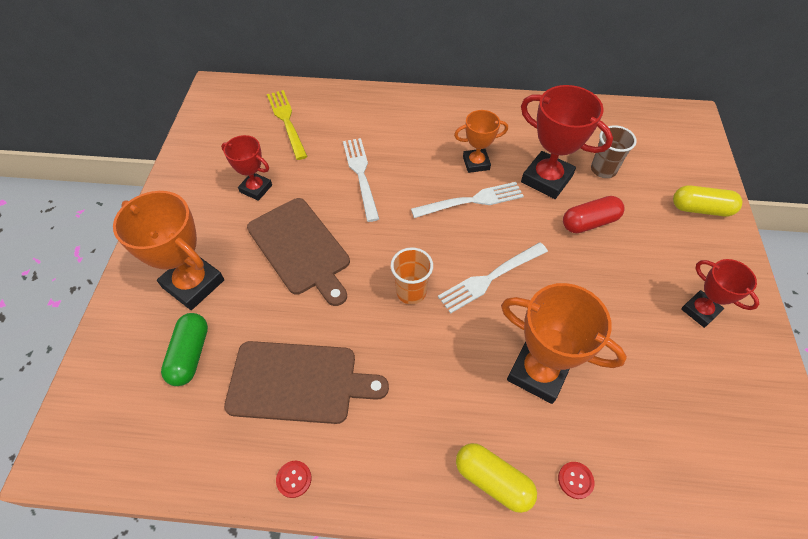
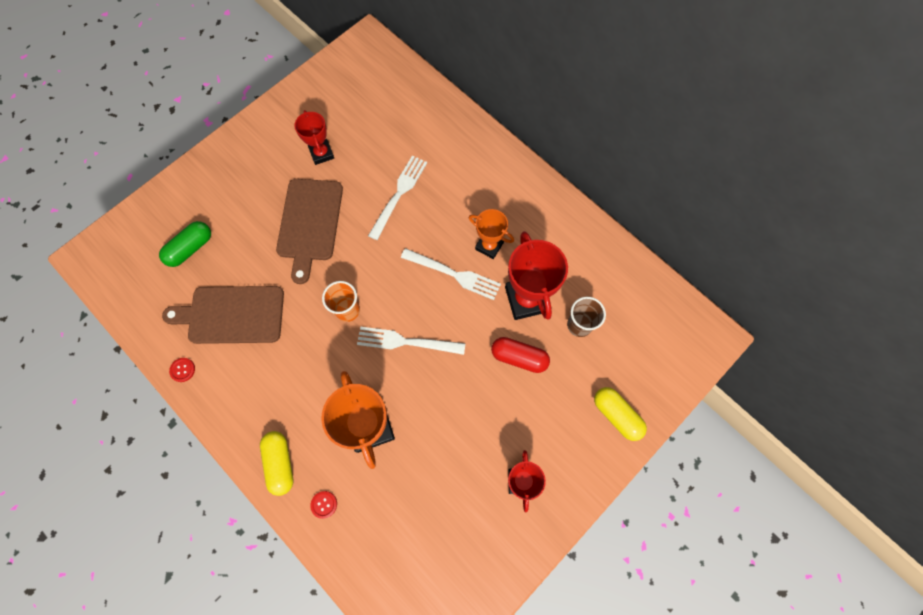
camera: 40 degrees right, 15 degrees up
orange trophy [113,191,224,310] -> none
brown cutting board [224,341,389,424] -> brown cutting board turned 135 degrees clockwise [162,286,284,344]
yellow fork [267,90,308,160] -> none

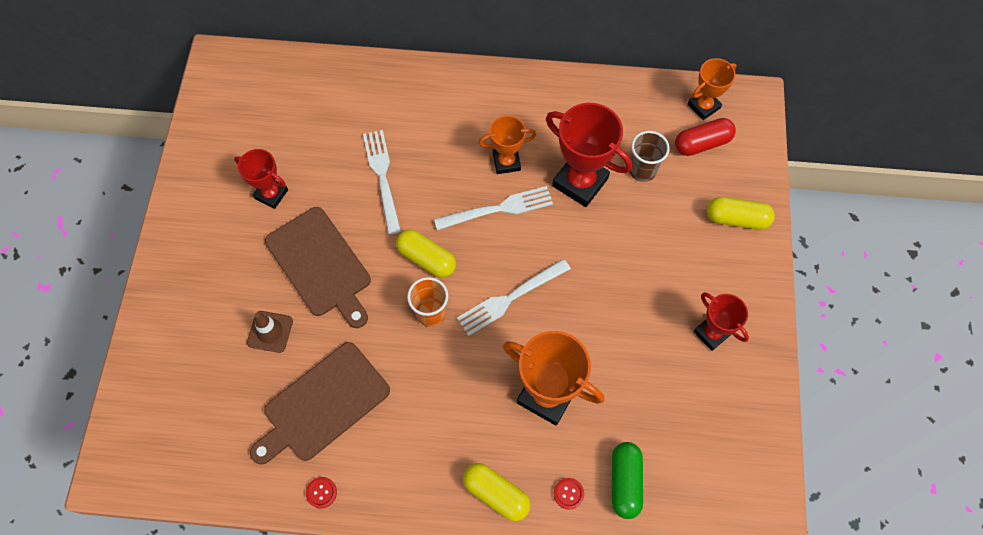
camera: 40 degrees left, 5 degrees down
green capsule [159,221,211,267] -> green capsule moved to [612,442,643,519]
red capsule [491,337,550,373] -> red capsule moved to [675,118,736,156]
none -> brown traffic cone [247,311,293,353]
none -> yellow capsule [396,230,456,278]
none -> orange trophy [687,58,737,120]

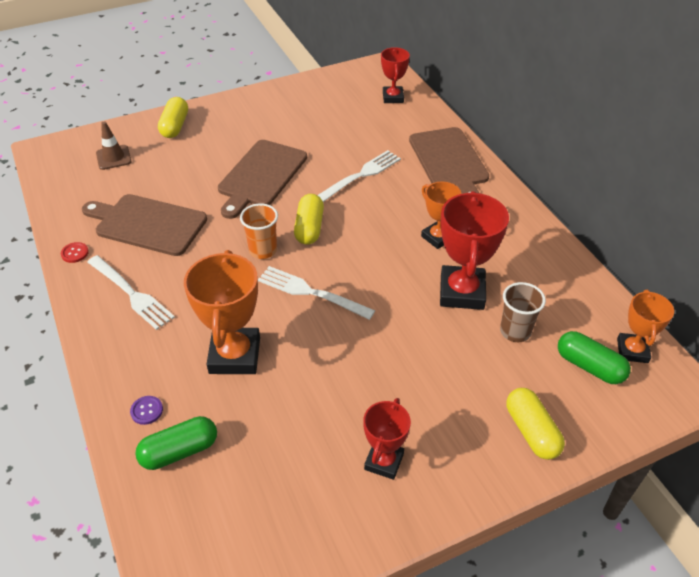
camera: 60 degrees right, 20 degrees down
red trophy [234,149,288,209] -> red trophy moved to [381,47,410,103]
brown traffic cone [247,311,293,353] -> brown traffic cone moved to [96,121,132,170]
white fork [434,186,553,230] -> white fork moved to [87,255,175,330]
yellow capsule [463,463,531,521] -> yellow capsule moved to [158,97,188,138]
red button [554,478,584,510] -> purple button [130,396,163,425]
red capsule [675,118,736,156] -> green capsule [558,331,631,384]
orange trophy [687,58,737,120] -> orange trophy turned 75 degrees clockwise [617,290,674,363]
none -> brown cutting board [409,127,489,194]

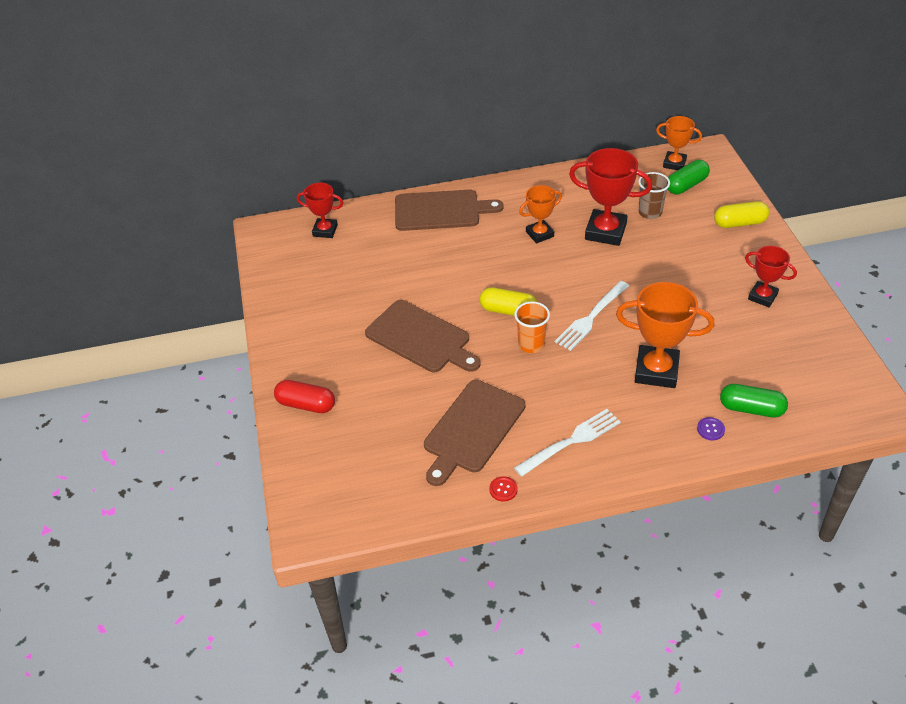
camera: 75 degrees left, 0 degrees up
brown traffic cone [96,121,132,170] -> none
green capsule [135,416,217,470] -> green capsule turned 60 degrees counterclockwise [720,384,788,418]
yellow capsule [158,97,188,138] -> red capsule [274,380,335,413]
white fork [318,150,401,202] -> none

